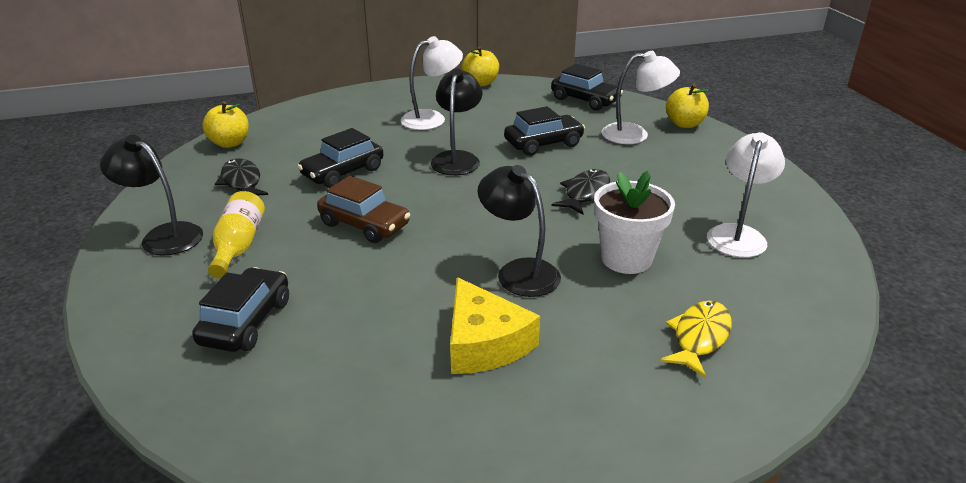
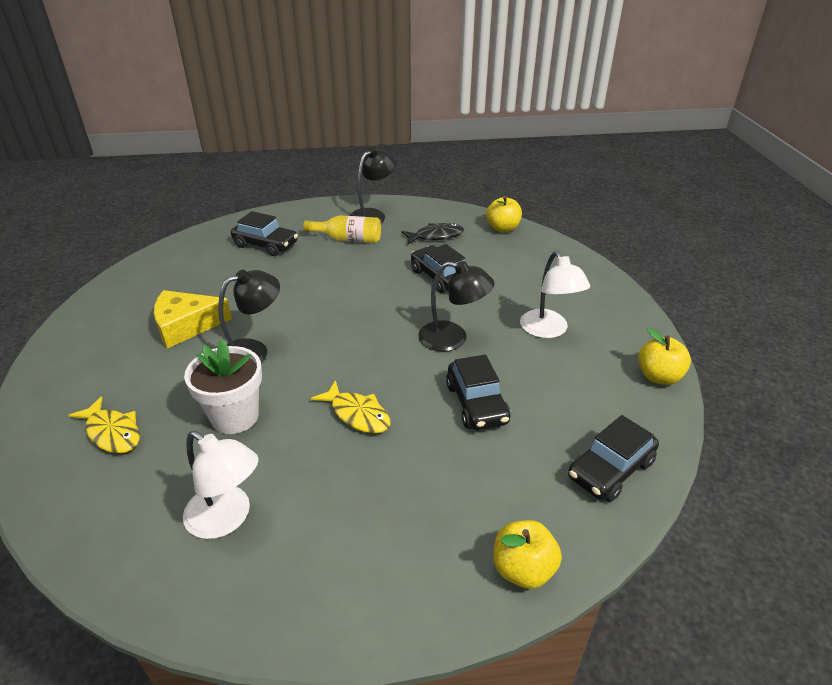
camera: 100 degrees right, 5 degrees up
brown car [317,176,410,243] -> none
black fish [552,169,610,215] -> yellow fish [311,380,390,434]
white lamp [601,51,680,144] -> none

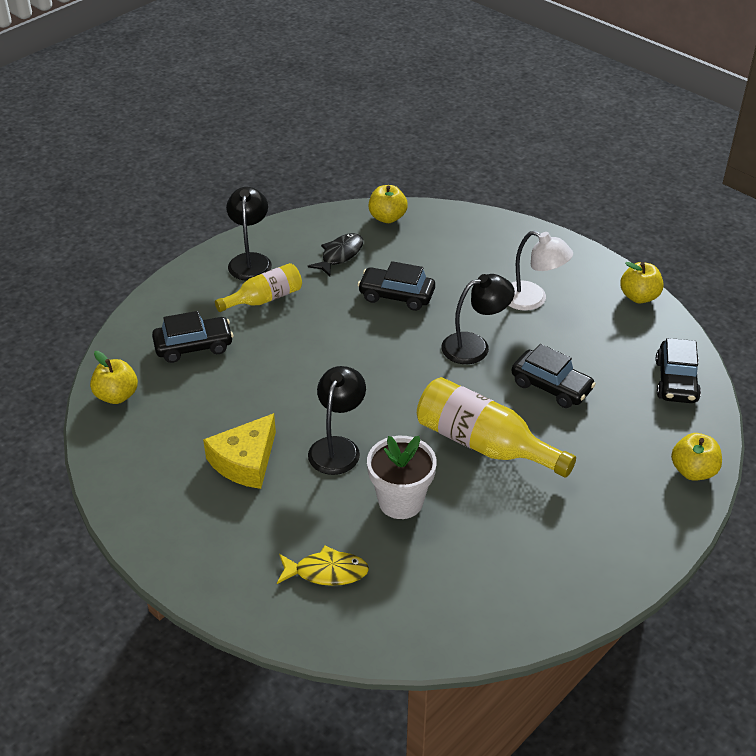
camera: 40 degrees left, 5 degrees up
white lamp [183,431,259,539] -> none
yellow fish [311,380,390,434] -> yellow bottle [417,377,576,477]
none -> yellow apple [90,351,138,404]

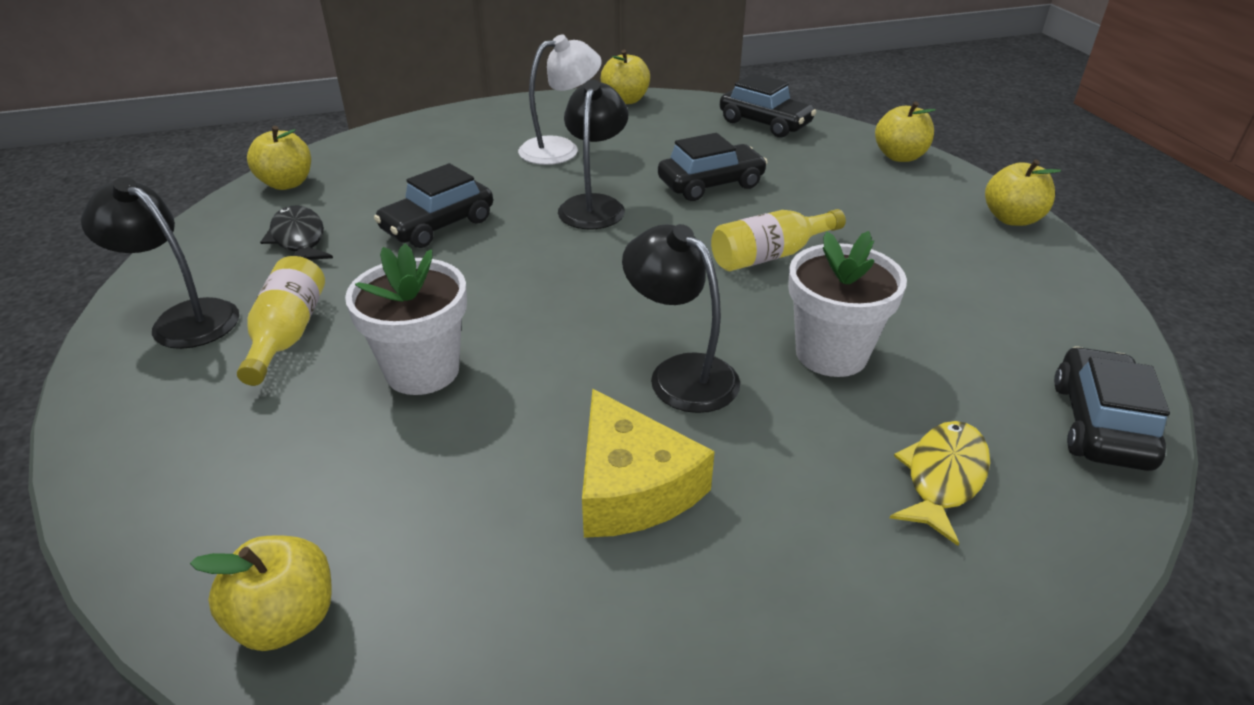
camera: 60 degrees left, 5 degrees down
black car [152,311,233,363] -> black car moved to [1054,346,1170,471]
yellow bottle [417,377,576,477] -> yellow bottle [711,209,846,271], size x0.62
none -> white flower pot [345,243,467,395]
none -> yellow apple [985,160,1061,226]

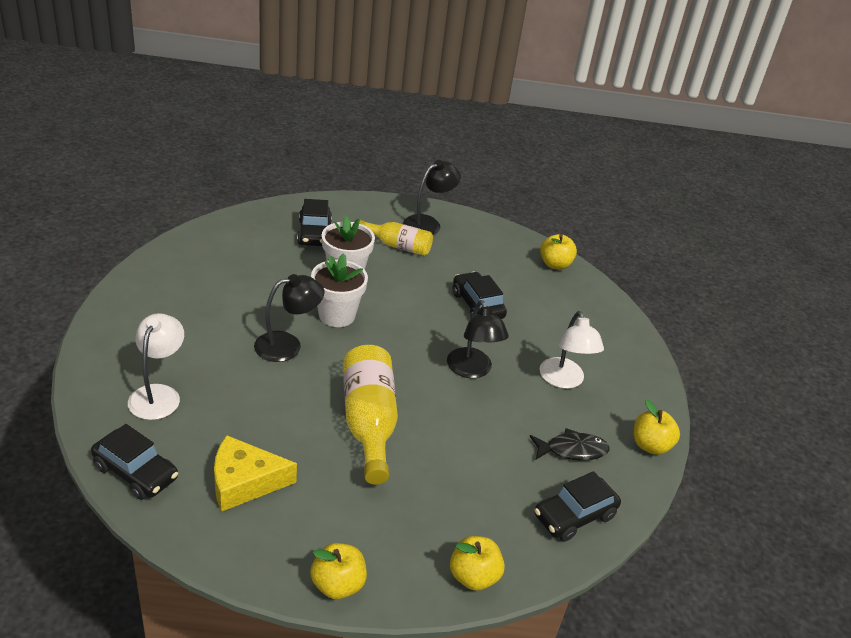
camera: 105 degrees right, 0 degrees up
yellow apple [190,536,332,651] -> none
black fish [260,205,333,260] -> black fish moved to [530,428,610,461]
black lamp [558,79,628,229] -> black lamp turned 45 degrees clockwise [447,300,509,378]
yellow cheese [582,388,715,538] -> yellow cheese moved to [214,435,297,512]
black car [658,133,768,201] -> black car moved to [297,199,332,246]
yellow bottle [711,209,846,271] -> yellow bottle [343,345,398,485], size x1.61
white flower pot [788,231,907,377] -> white flower pot moved to [311,253,368,327]
yellow fish [890,421,990,546] -> white lamp [128,313,184,420]

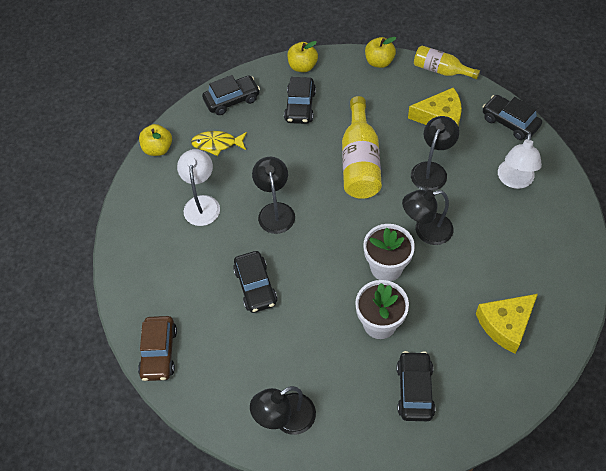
camera: 165 degrees left, 20 degrees up
yellow bottle [359,220,433,256] -> yellow bottle moved to [414,46,480,79]
black fish [530,428,610,461] -> yellow fish [191,131,247,156]
yellow apple [540,234,577,270] -> brown car [138,316,177,381]
none -> black car [284,77,316,124]
none -> black lamp [411,116,459,191]
none -> yellow cheese [476,294,538,353]

